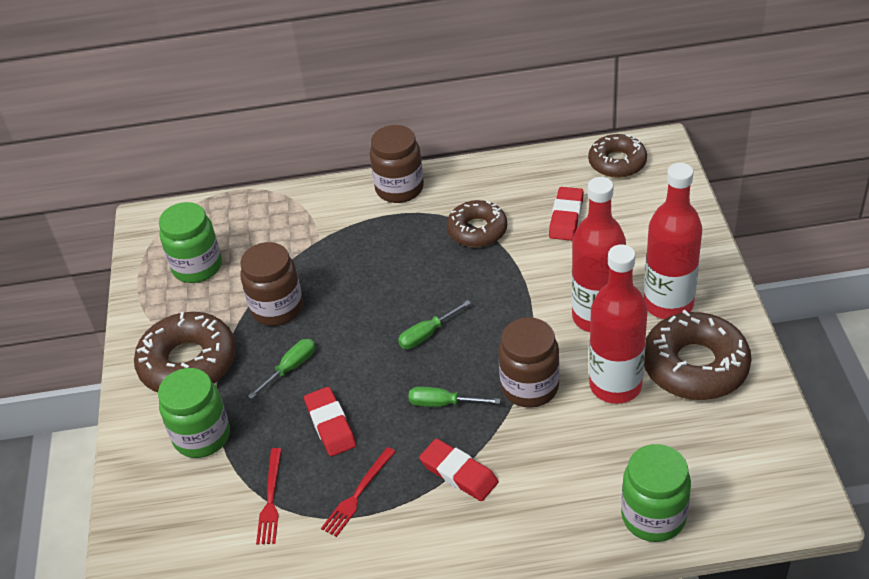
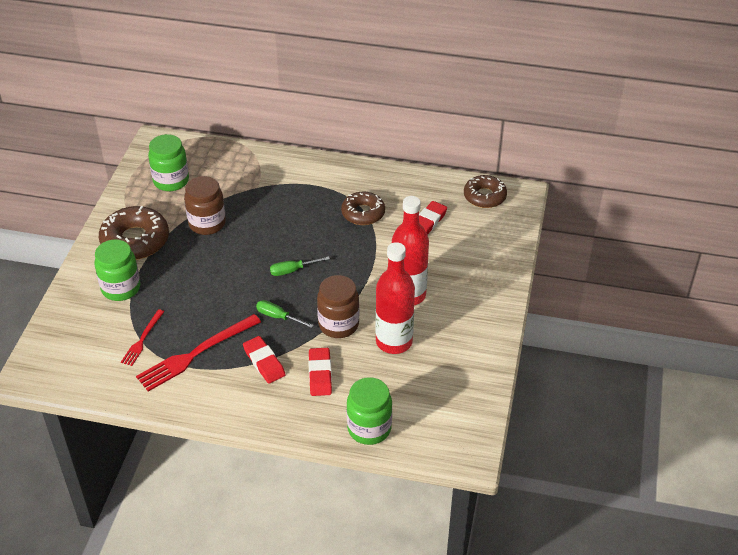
camera: 15 degrees right, 0 degrees up
green screwdriver [248,339,315,399] -> none
red eraser [304,387,356,456] -> red eraser moved to [308,348,332,396]
red fork [321,447,396,537] -> red fork [136,314,261,392], size x1.81
brown jar [370,125,424,203] -> none
red bottle [644,163,702,319] -> none
brown donut [644,310,751,400] -> none

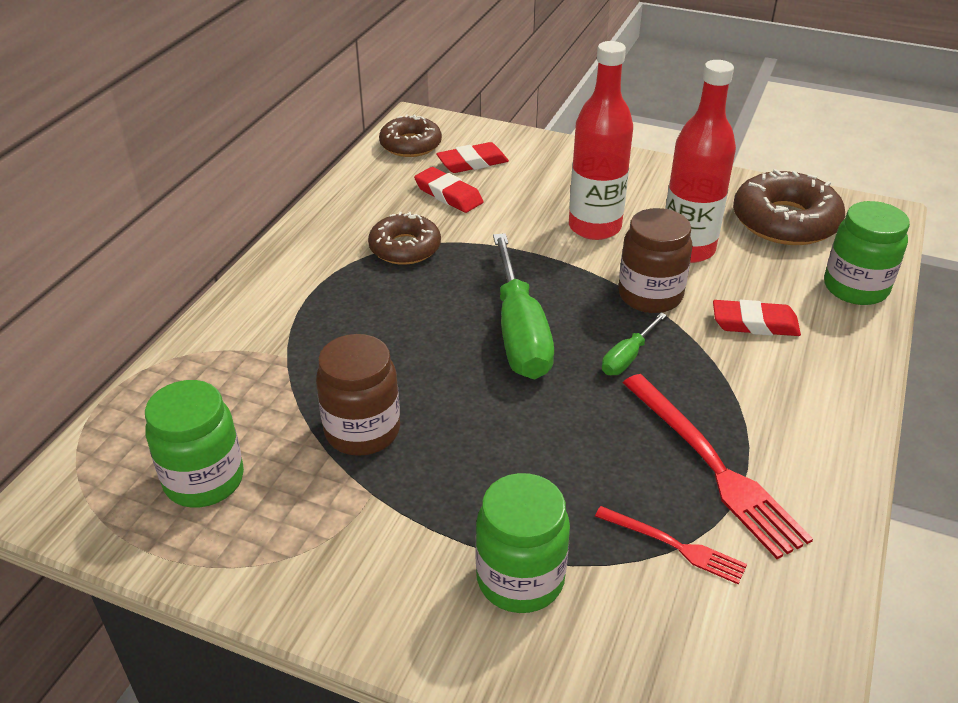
camera: 80 degrees left, 5 degrees down
brown donut [99,206,169,260] -> brown donut moved to [733,169,845,245]
red eraser [243,336,286,383] -> red eraser moved to [436,142,509,173]
green screwdriver [270,256,330,276] -> green screwdriver [493,233,554,379], size x2.08

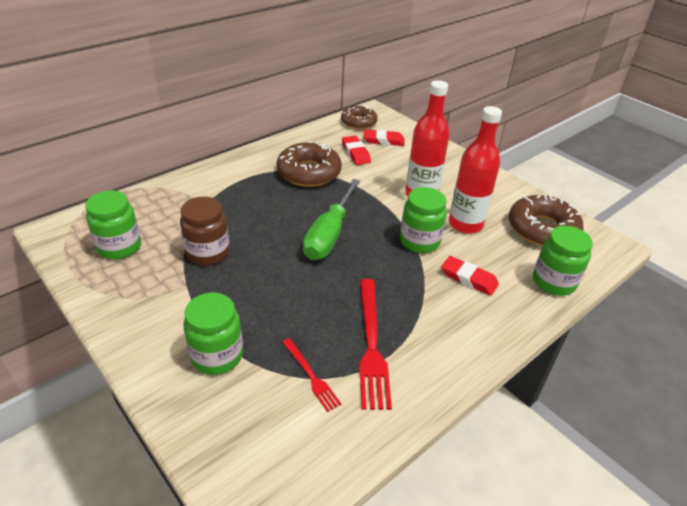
camera: 25 degrees right, 0 degrees up
brown donut [368,212,441,265] -> brown donut [277,141,342,187], size x1.54
green screwdriver [602,313,667,375] -> none
brown jar [618,208,692,313] -> green jar [400,187,447,253]

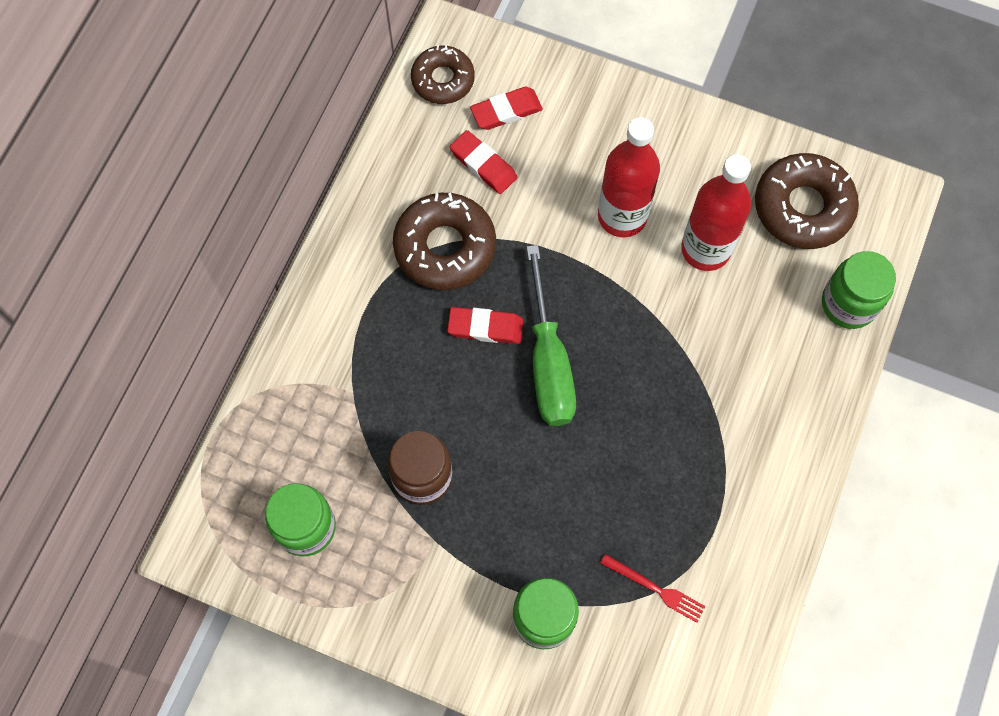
camera: 25 degrees left, 30 degrees up
red fork [359,279,392,410] -> none
green jar [400,187,447,253] -> none
red eraser [441,256,499,296] -> red eraser moved to [447,307,523,344]

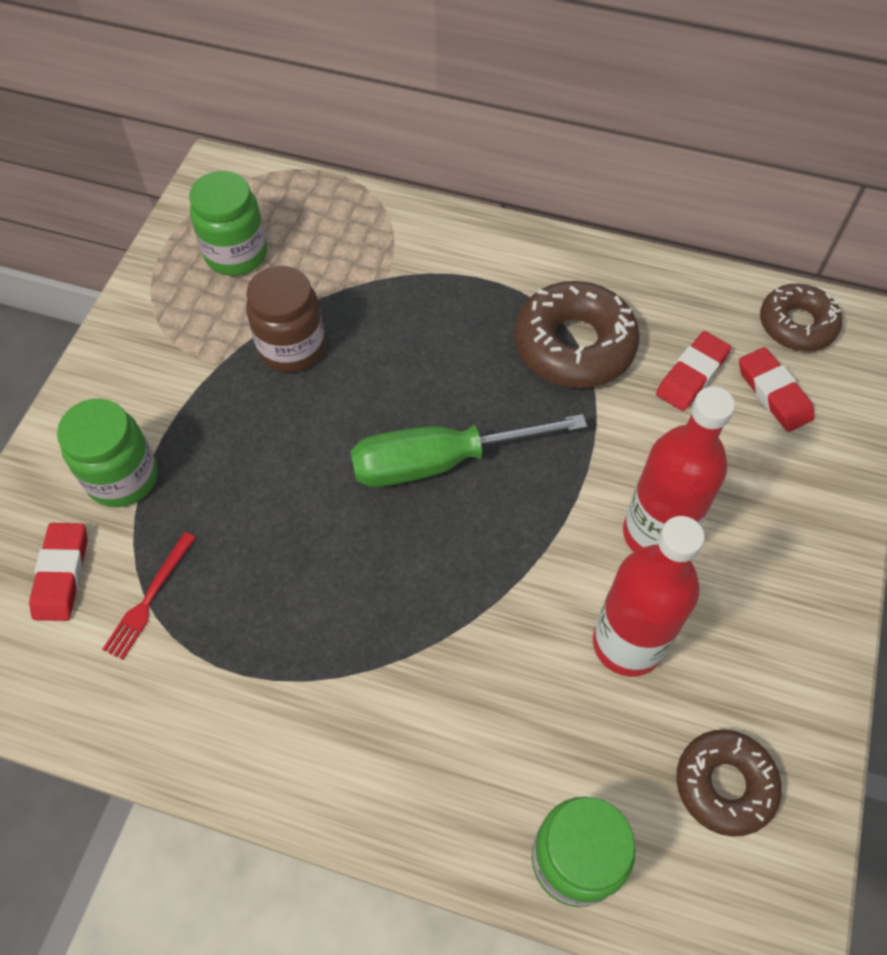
camera: 85 degrees right, 10 degrees down
red eraser [447,307,523,344] -> red eraser moved to [29,523,88,621]
brown donut [755,153,859,249] -> brown donut [676,730,782,837], size x0.65

